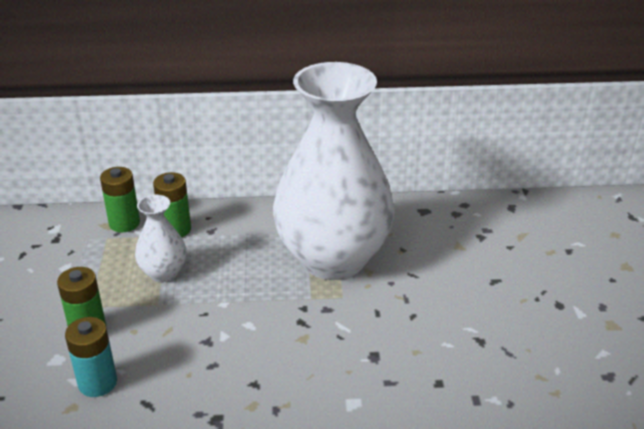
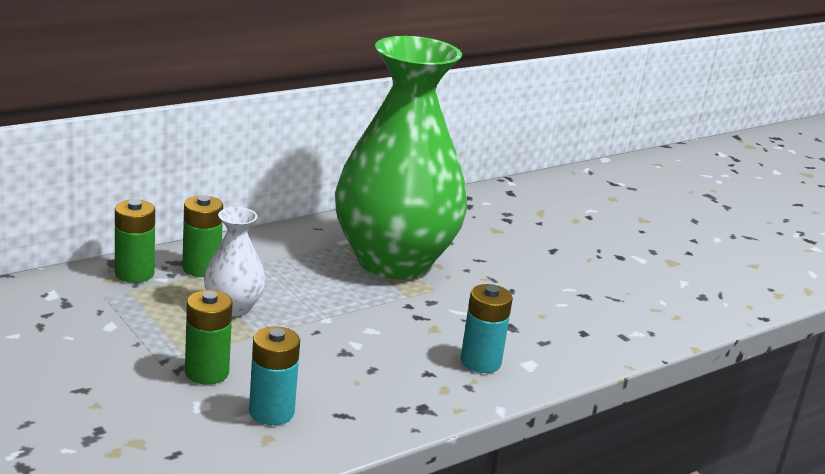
camera: 35 degrees left, 10 degrees down
white vase [273,62,395,280] -> green vase [335,36,467,279]
none -> turquoise battery [461,284,513,373]

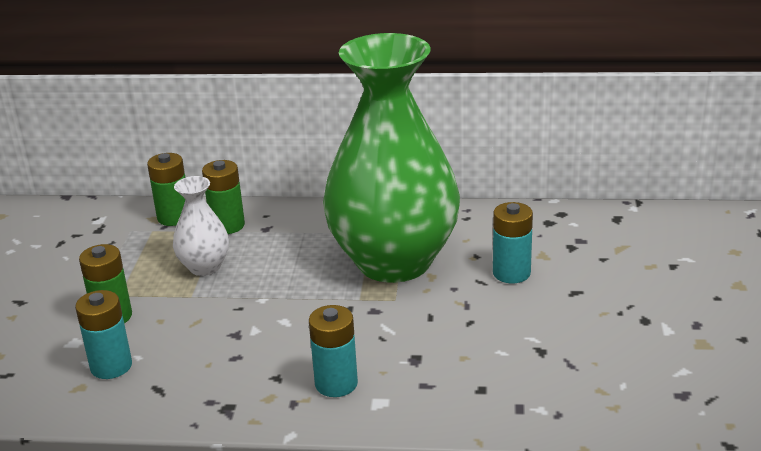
camera: 45 degrees right, 5 degrees up
none -> turquoise battery [493,202,533,283]

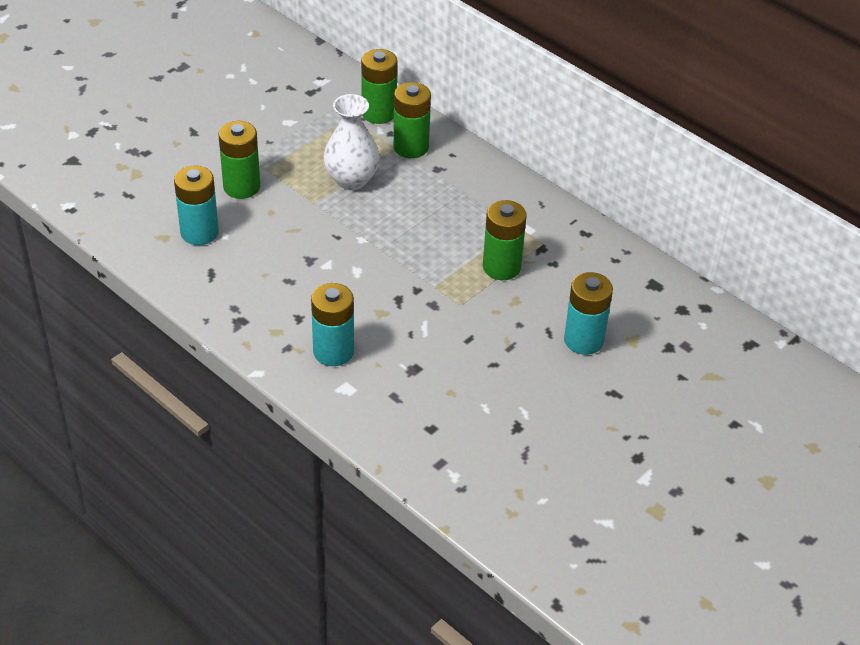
camera: 35 degrees right, 15 degrees up
green vase [323,33,460,283] -> green battery [483,200,527,280]

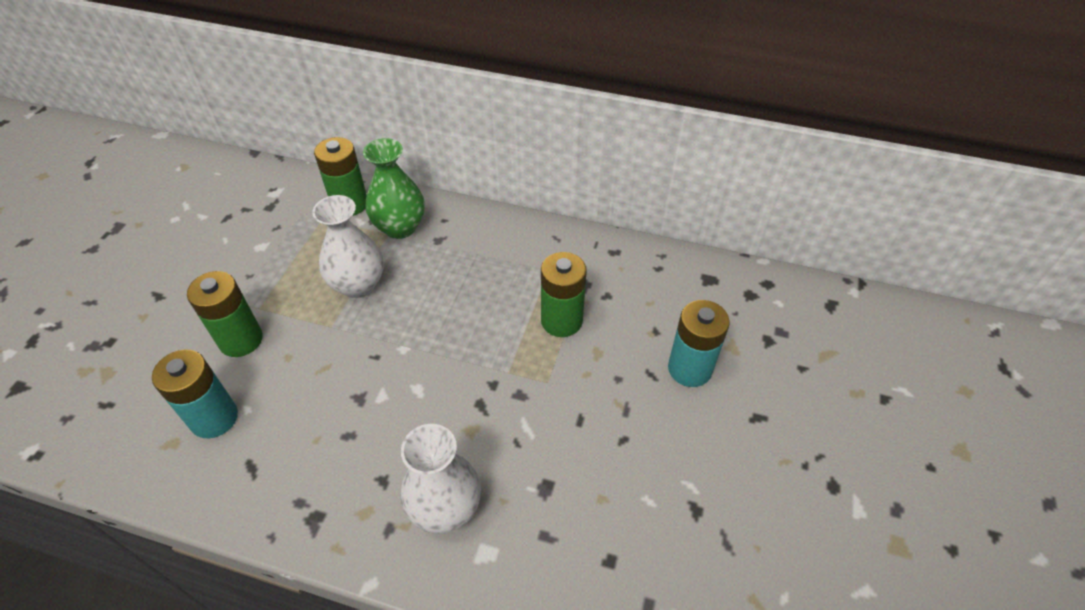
camera: 25 degrees left, 5 degrees up
turquoise battery [311,283,354,366] -> white vase [400,424,481,534]
green battery [393,82,431,158] -> green vase [363,138,425,239]

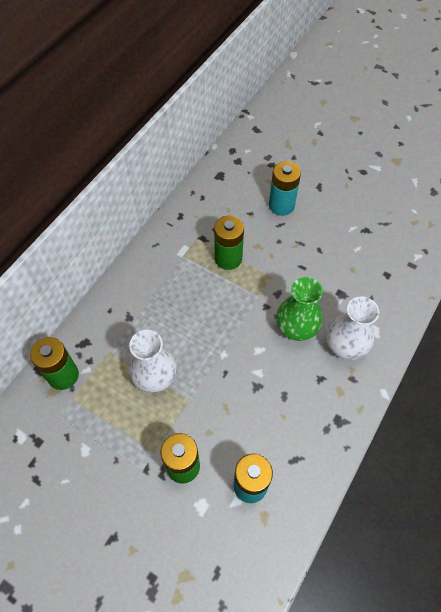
camera: 75 degrees left, 10 degrees up
green vase [363,138,425,239] -> green vase moved to [276,277,323,341]

